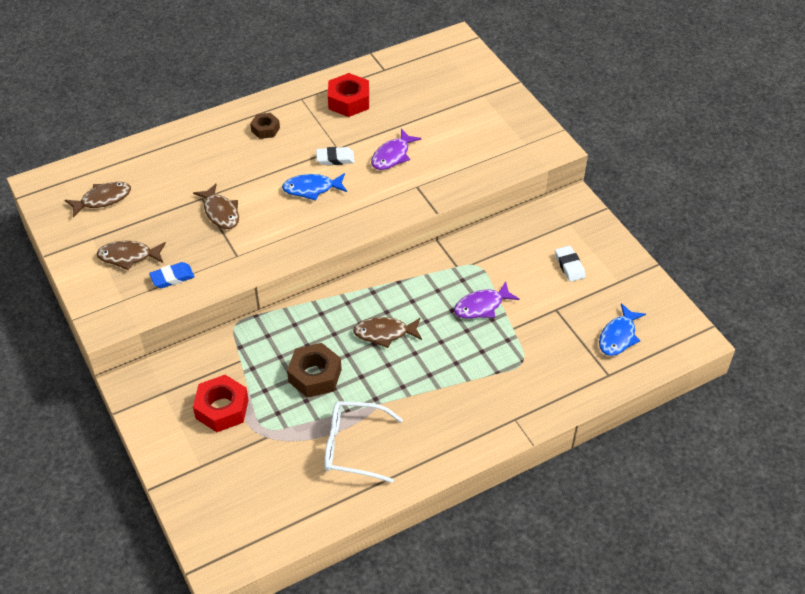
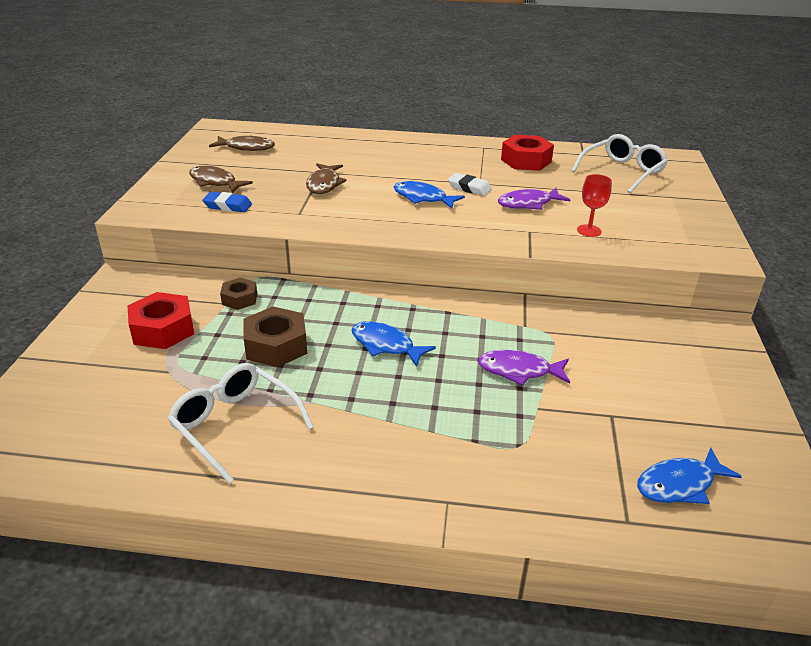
camera: 35 degrees right, 15 degrees down
brown nut [250,113,280,139] -> brown nut moved to [220,278,257,310]
brown fish [353,317,422,348] -> blue fish [352,321,436,367]
white eraser [555,246,586,282] -> none
none -> white glasses [572,134,668,193]
none -> red goblet [577,174,612,237]

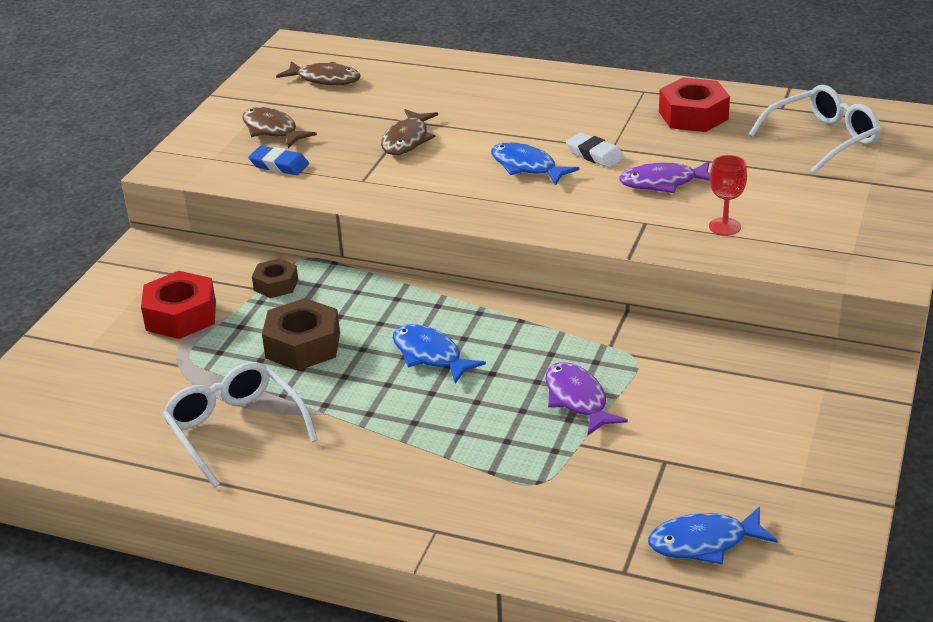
camera: 15 degrees right, 0 degrees up
purple fish [478,350,570,386] -> purple fish turned 45 degrees clockwise [545,362,628,435]

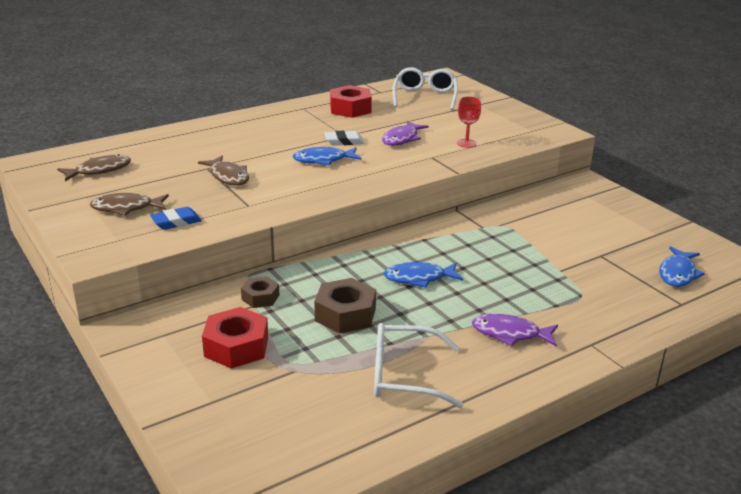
camera: 55 degrees left, 5 degrees down
purple fish [545,362,628,435] -> purple fish moved to [472,314,558,347]

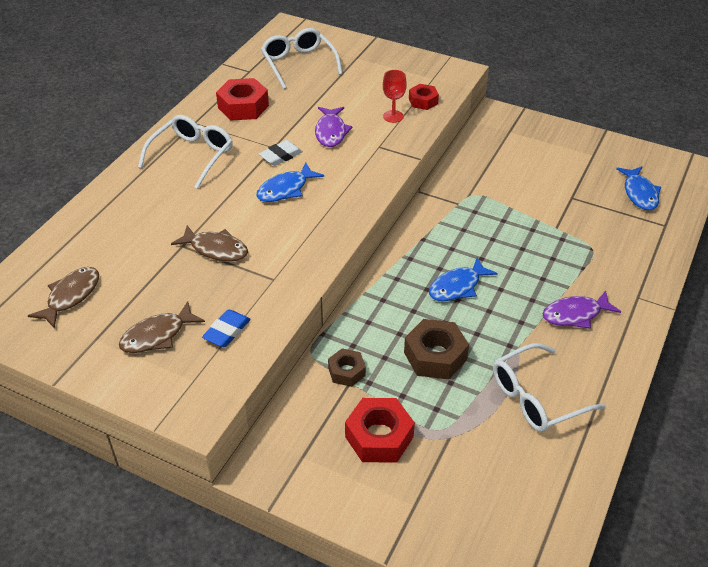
camera: 30 degrees left, 15 degrees up
none -> white glasses [138,115,233,189]
none -> red nut [409,84,439,110]

